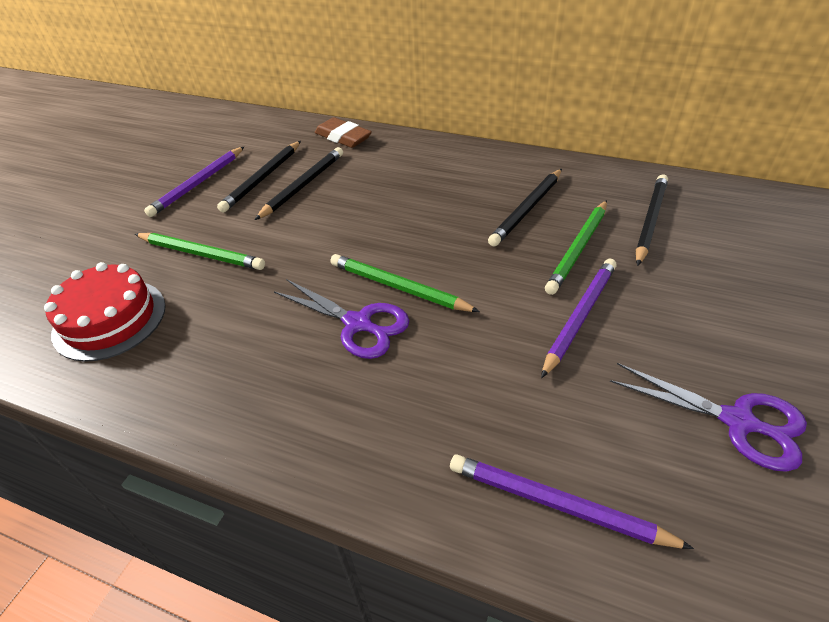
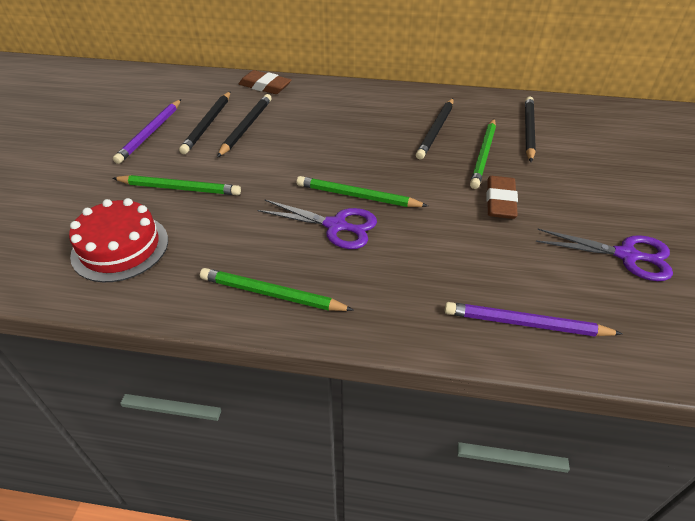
camera: 15 degrees left, 0 degrees up
purple pencil [541,258,617,378] -> brown eraser [487,176,518,219]
none -> green pencil [200,268,354,311]

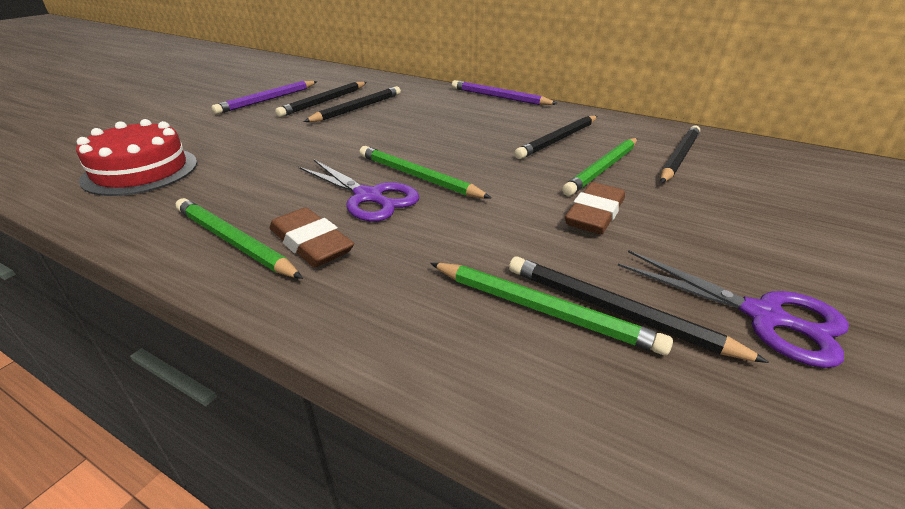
camera: 20 degrees right, 10 degrees down
green pencil [113,175,241,195] -> green pencil moved to [430,263,673,355]
brown eraser [239,70,291,94] -> brown eraser moved to [270,207,354,267]
purple pencil [445,302,623,337] -> purple pencil moved to [452,80,558,105]
none -> black pencil [509,256,769,363]

